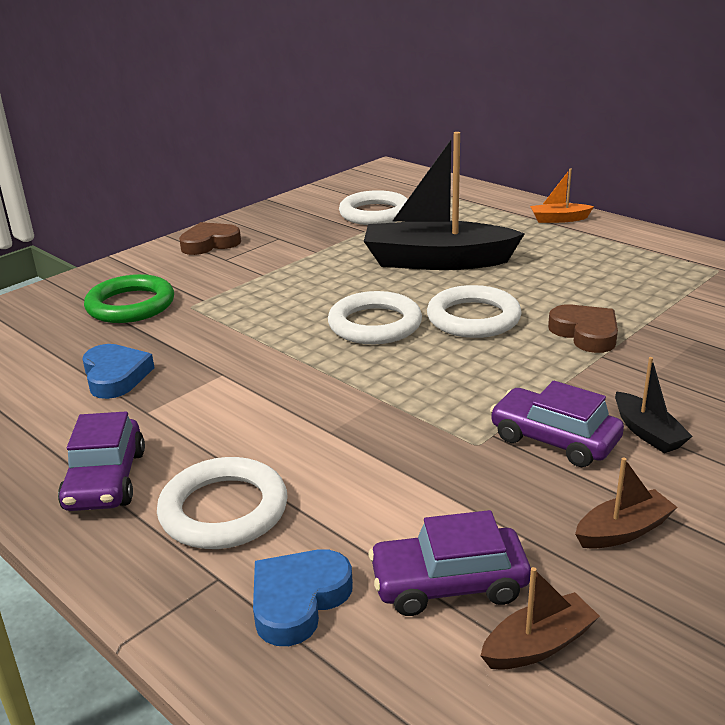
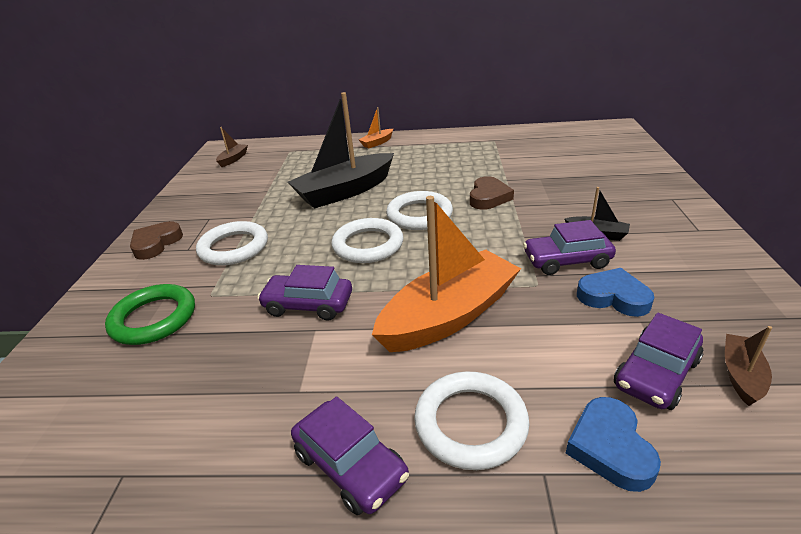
camera: 40 degrees left, 5 degrees up
blue heart [82,344,154,399] -> blue heart moved to [577,268,654,317]
white ring [339,190,408,225] -> white ring moved to [196,221,268,265]
brown heart [548,304,618,353] -> brown heart turned 90 degrees clockwise [470,176,514,210]
brown boat [575,457,677,549] -> brown boat moved to [216,127,248,167]
none -> purple car [257,265,352,321]
none -> orange boat [372,196,521,352]

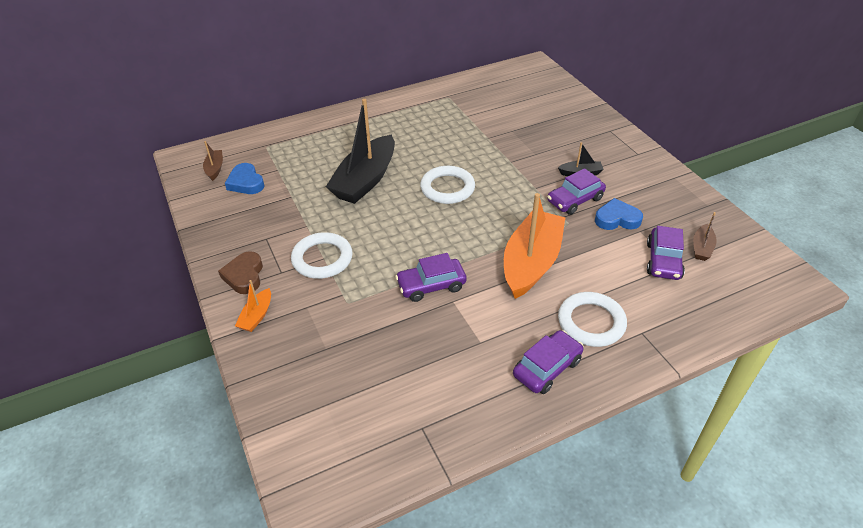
camera: 30 degrees left, 10 degrees up
green ring [105,284,195,345] -> none
purple car [291,397,409,515] -> purple car turned 60 degrees counterclockwise [513,330,583,394]
white ring [331,218,403,263] -> none
orange boat [359,107,393,148] -> orange boat moved to [235,280,271,332]
brown heart [470,176,514,210] -> none
blue heart [566,397,661,492] -> blue heart moved to [225,163,265,194]
brown boat [725,326,772,406] -> brown boat turned 150 degrees counterclockwise [693,212,717,261]

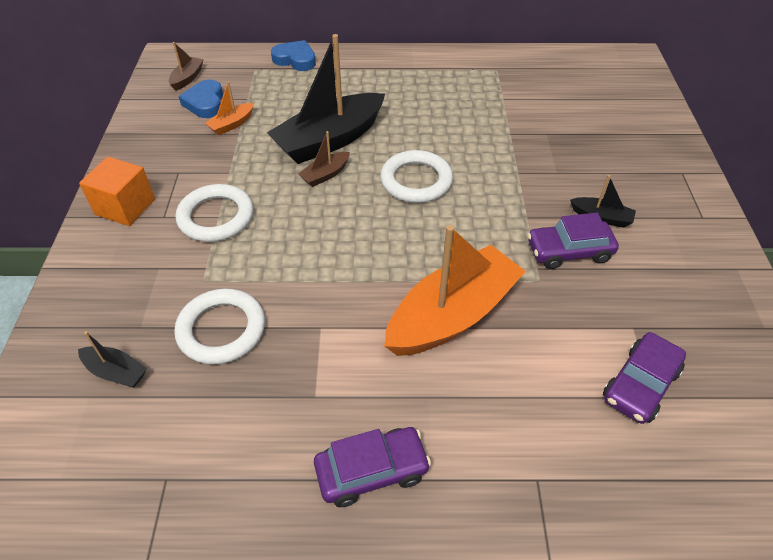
camera: 25 degrees right, 5 degrees up
brown heart [218,251,263,294] -> orange cube [79,157,155,226]
orange boat [235,280,271,332] -> orange boat moved to [205,81,254,135]
purple car [395,253,467,302] -> none
white ring [558,292,627,347] -> white ring moved to [174,288,265,365]
blue heart [595,198,643,230] -> blue heart moved to [271,40,316,71]
brown boat [693,212,717,261] -> brown boat moved to [298,131,350,187]
none -> black boat [78,331,147,388]

